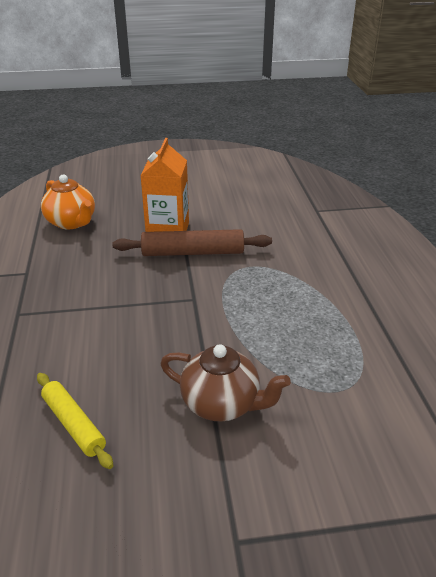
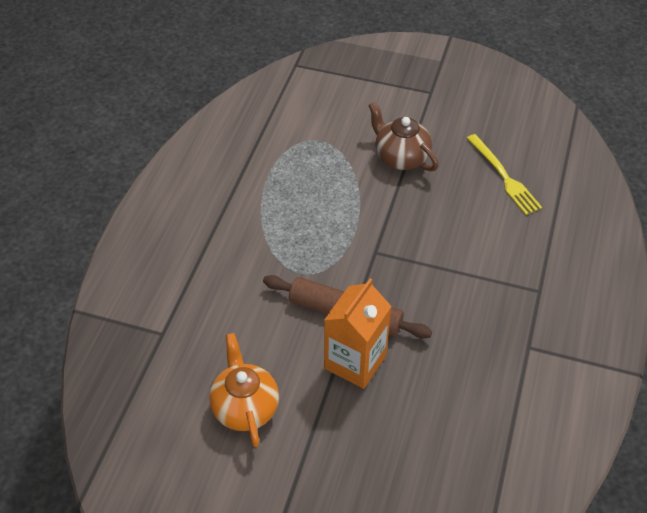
camera: 155 degrees left, 15 degrees up
yellow rolling pin [37,373,113,469] -> yellow fork [467,134,542,215]
orange teapot [41,175,95,230] -> orange teapot moved to [209,333,279,447]

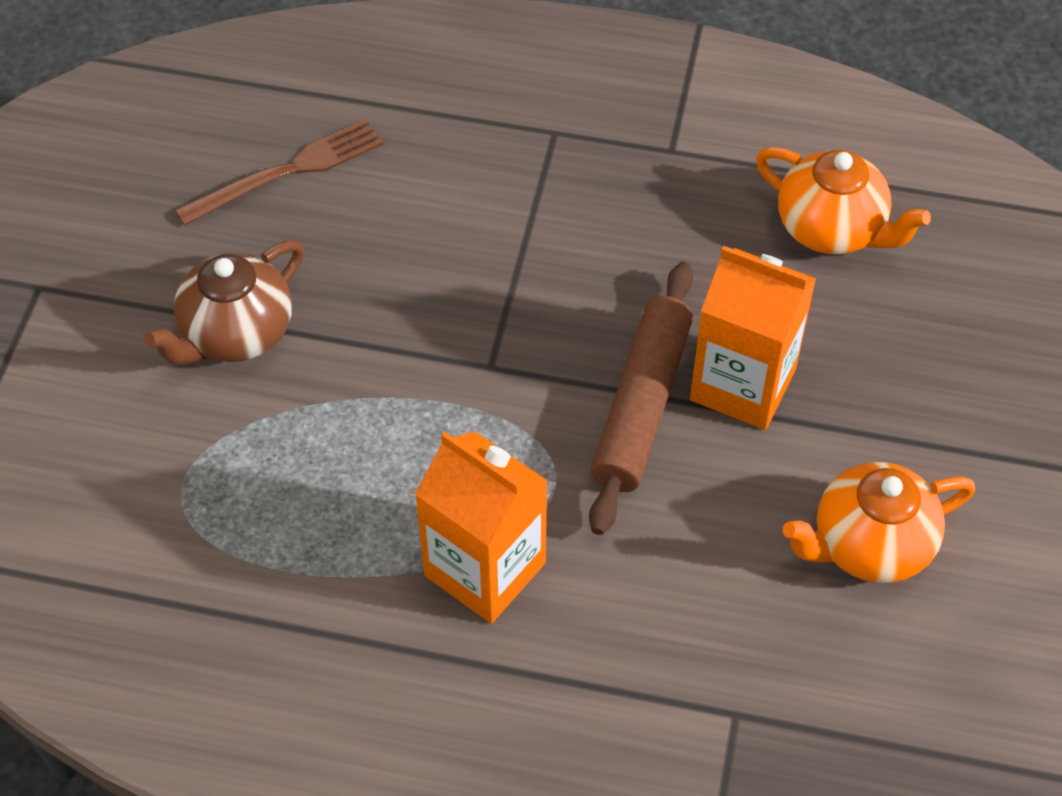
camera: 95 degrees left, 5 degrees up
yellow fork [467,134,542,215] -> brown fork [175,119,384,226]
none -> orange carton [415,431,548,624]
none -> orange teapot [756,147,931,254]

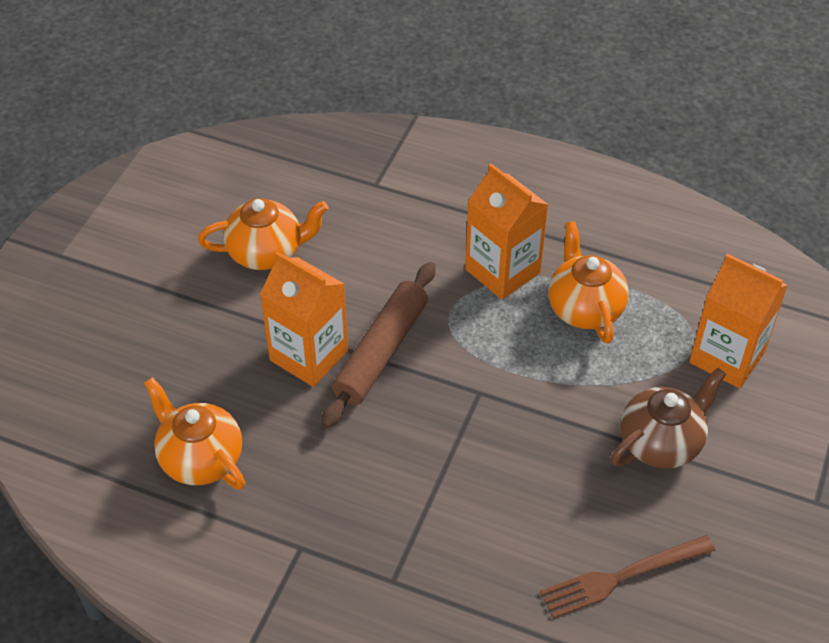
camera: 170 degrees left, 5 degrees down
none -> orange teapot [548,221,629,344]
none -> orange carton [689,254,788,389]

